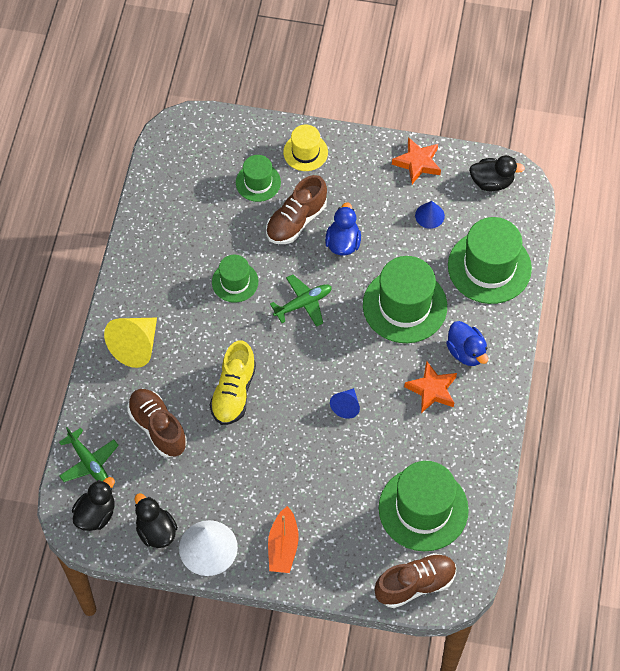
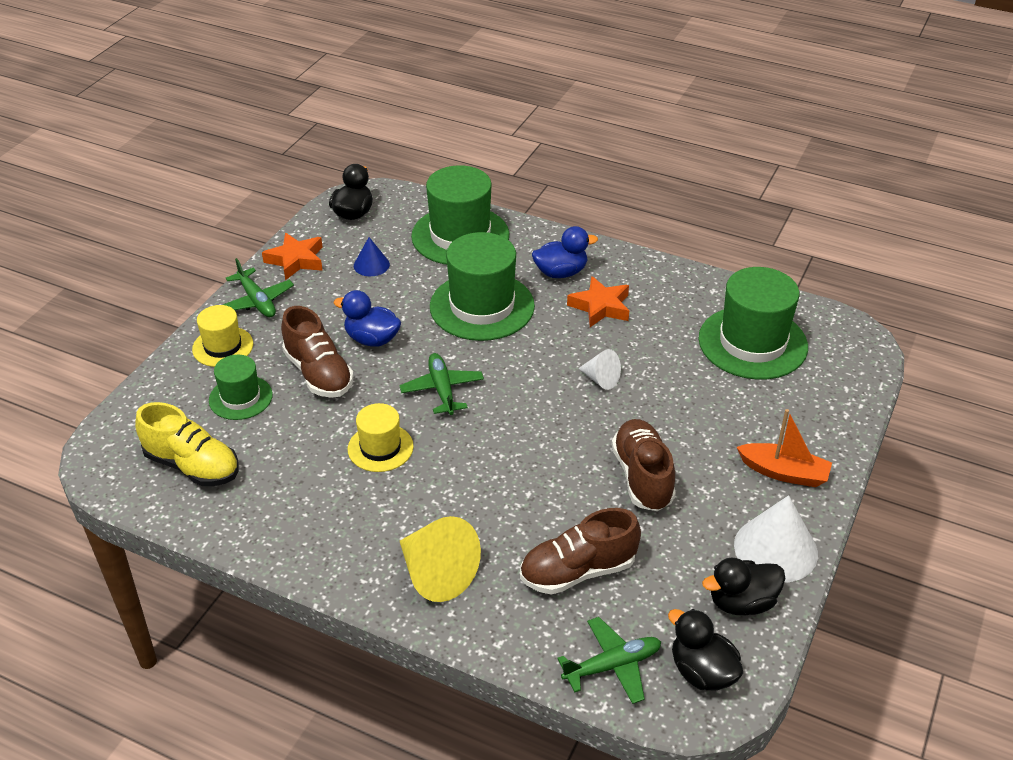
camera: 75 degrees left, 20 degrees down
yellow shoe [210,340,256,425] -> yellow shoe moved to [135,402,239,486]
green hat [212,255,258,303] -> yellow hat [348,403,414,472]
blue cone [330,388,360,419] -> white cone [578,349,621,390]
brown shoe [374,553,456,608] -> brown shoe moved to [612,419,676,511]
none -> green plane [223,258,294,317]

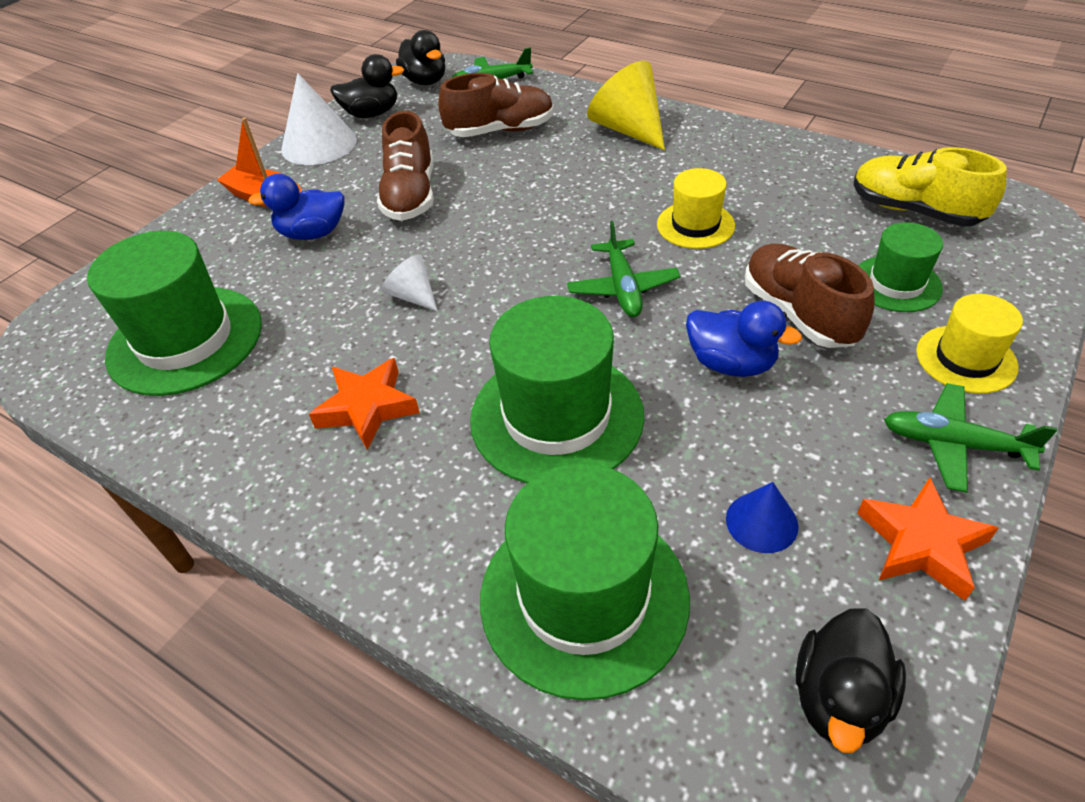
camera: 170 degrees left, 5 degrees up
green plane [223,258,294,317] -> green plane turned 45 degrees counterclockwise [884,383,1057,493]
blue duck [532,226,598,278] -> blue duck moved to [248,174,344,240]

